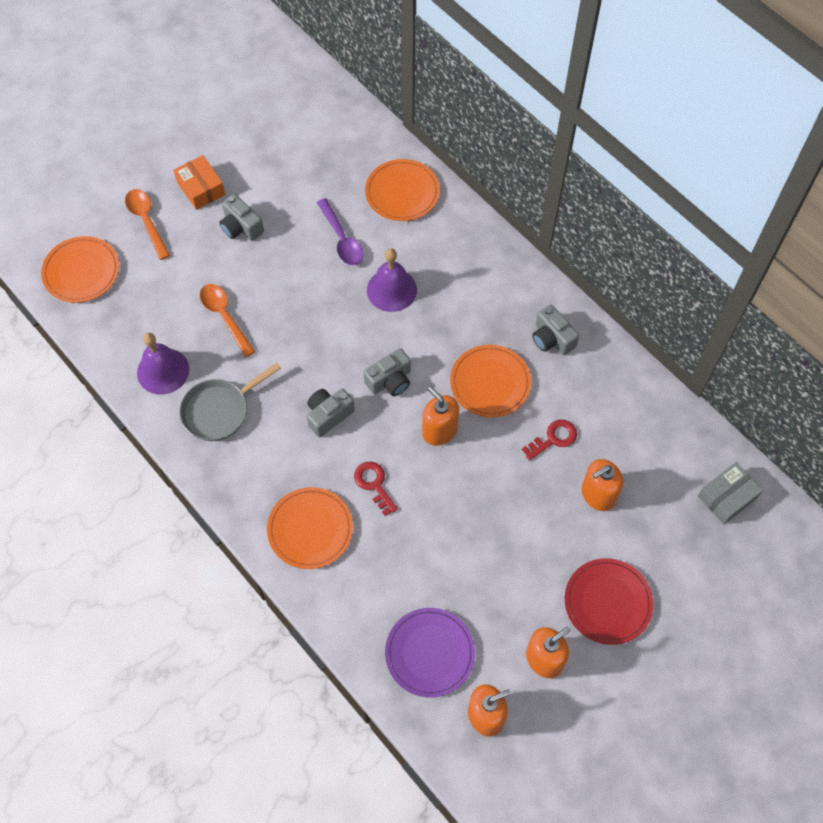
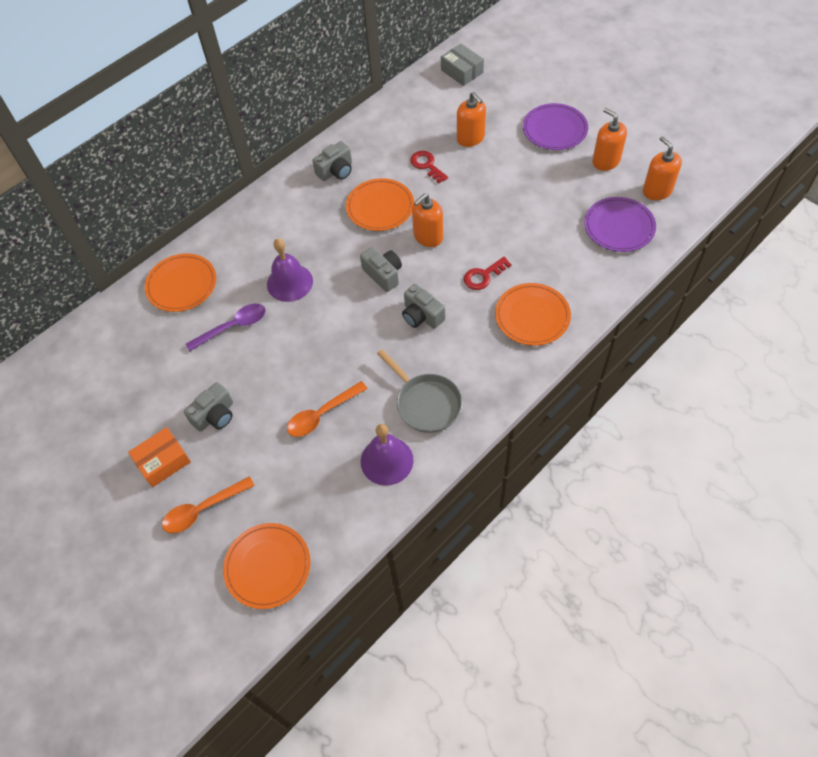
camera: 90 degrees left, 5 degrees down
red plate [565,558,653,645] -> purple plate [523,103,588,150]

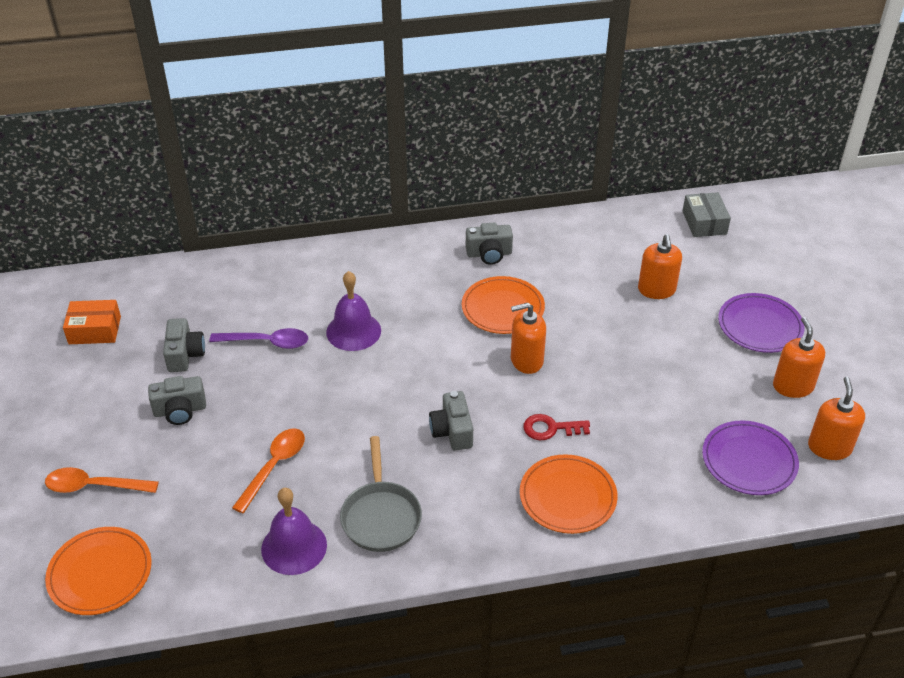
camera: 30 degrees right, 15 degrees down
orange box [128,427,191,487] -> orange box moved to [63,300,121,344]
orange plate [145,253,216,312] -> none
orange spoon [287,381,368,437] -> orange spoon turned 120 degrees clockwise [232,428,305,513]
grey camera [360,247,402,292] -> grey camera moved to [163,318,205,372]
red key [410,151,448,183] -> none

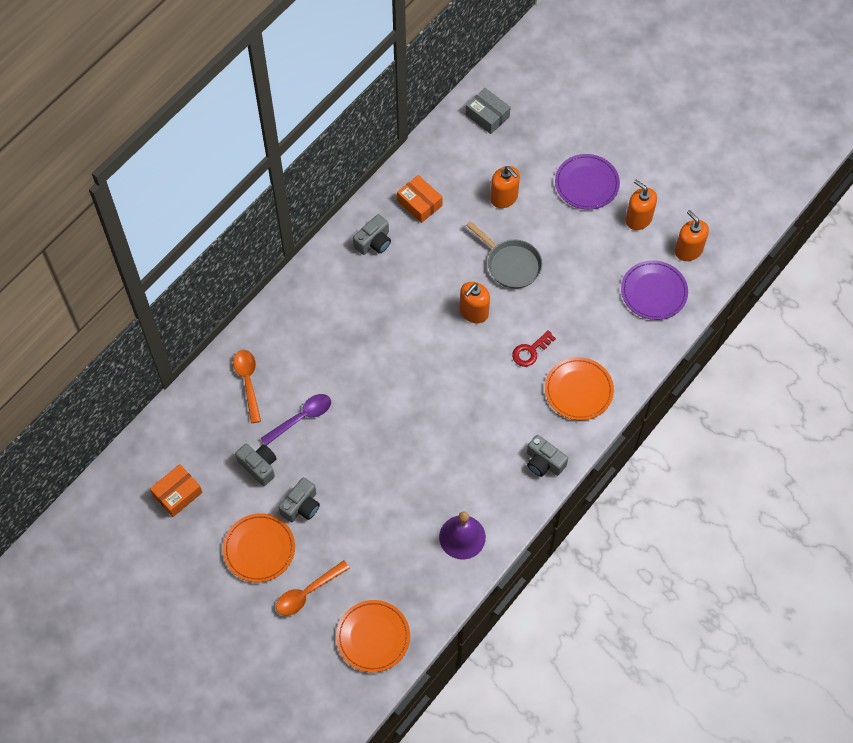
camera: 40 degrees left, 20 degrees up
orange spoon [232,428,305,513] -> orange spoon moved to [233,350,261,423]
purple bell [326,271,381,351] -> none
grey pan [340,436,422,552] -> grey pan moved to [466,221,542,289]
grey camera [429,391,473,451] -> grey camera moved to [527,435,568,477]
orange plate [462,276,545,334] -> orange plate moved to [223,513,295,582]
none -> orange box [397,175,443,223]

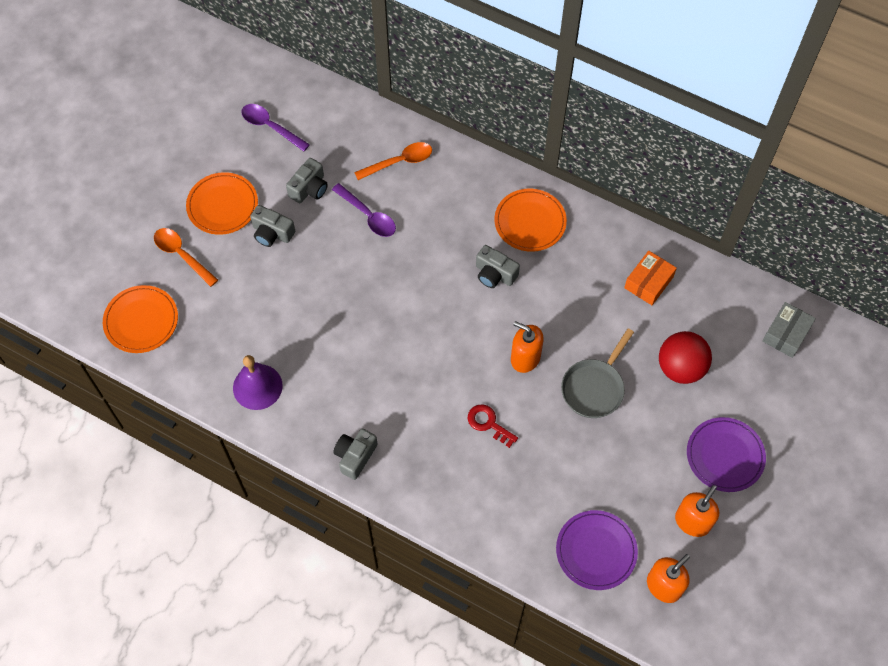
camera: 80 degrees right, 0 degrees up
orange box [150,464,203,517] -> purple spoon [241,104,310,152]
grey camera [353,214,391,255] -> grey camera moved to [476,245,520,288]
orange soap dispenser [490,166,520,208] -> red ball [659,331,712,384]
orange plate [545,357,614,420] -> orange plate moved to [495,189,567,252]

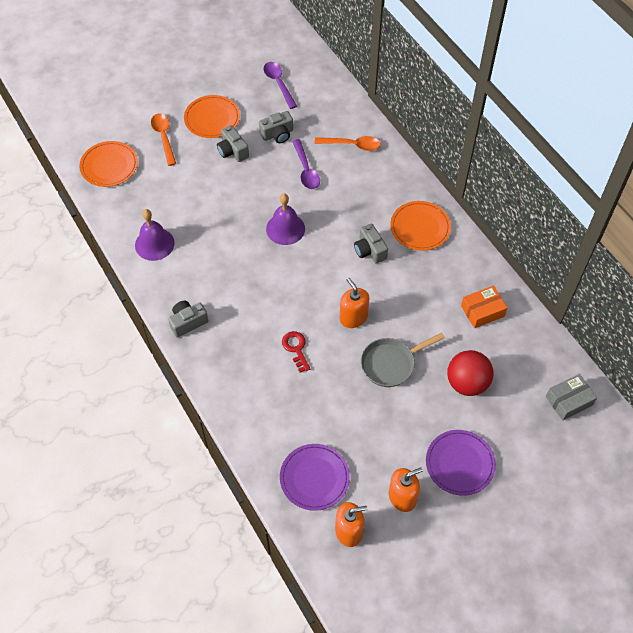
camera: 30 degrees right, 5 degrees down
none -> purple bell [266,194,305,245]

